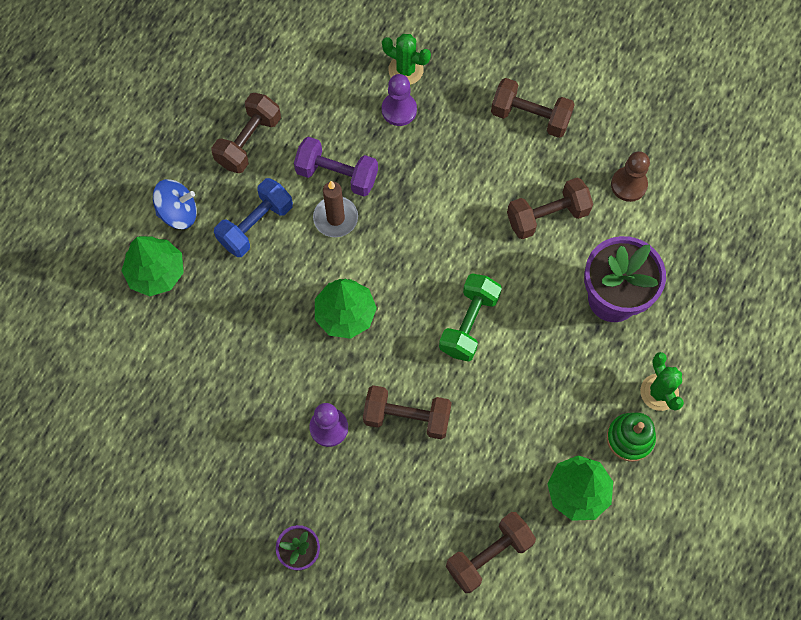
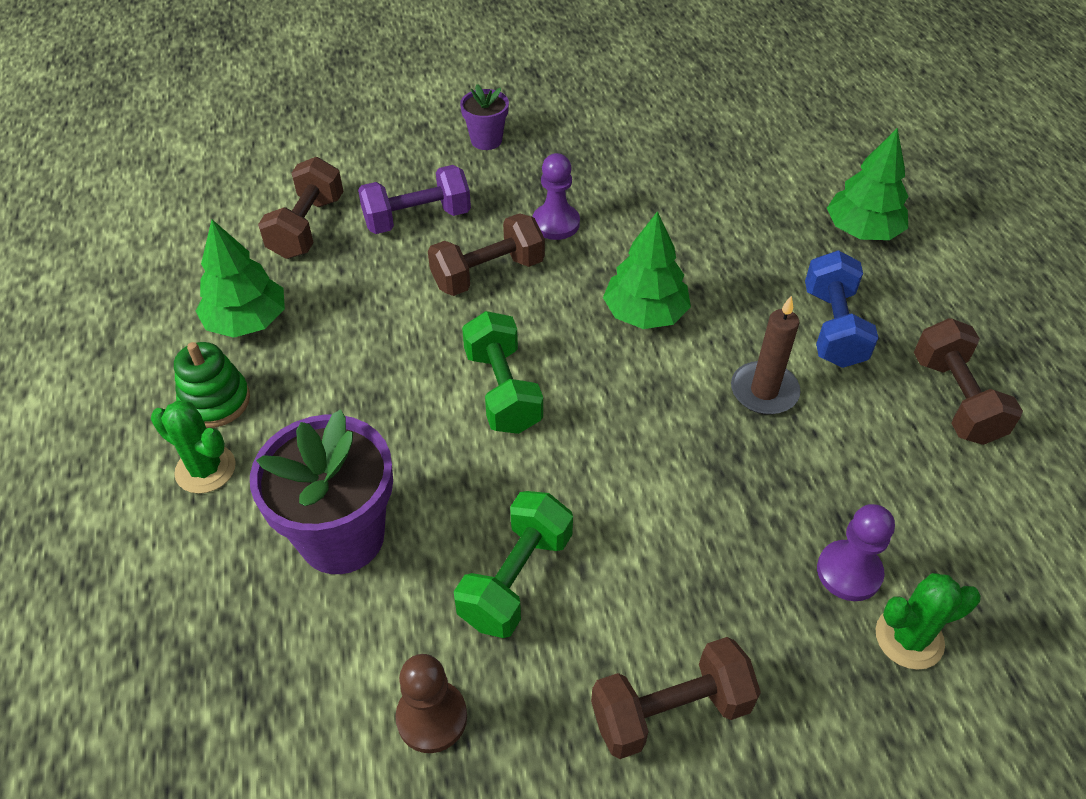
camera: 140 degrees right, 20 degrees down
blue spinning top [153,179,197,229] -> none
purple dumbbell [294,137,378,196] -> purple dumbbell moved to [358,165,471,234]
brown dumbbell [507,178,593,239] -> green dumbbell [454,491,573,638]

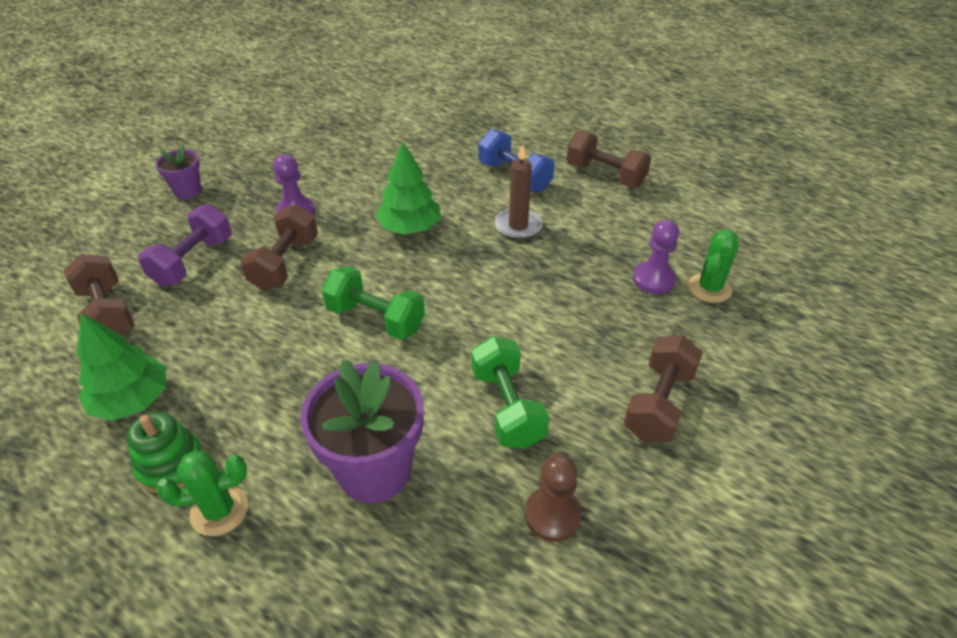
camera: 45 degrees left, 5 degrees down
green tree [827,128,909,240] -> none

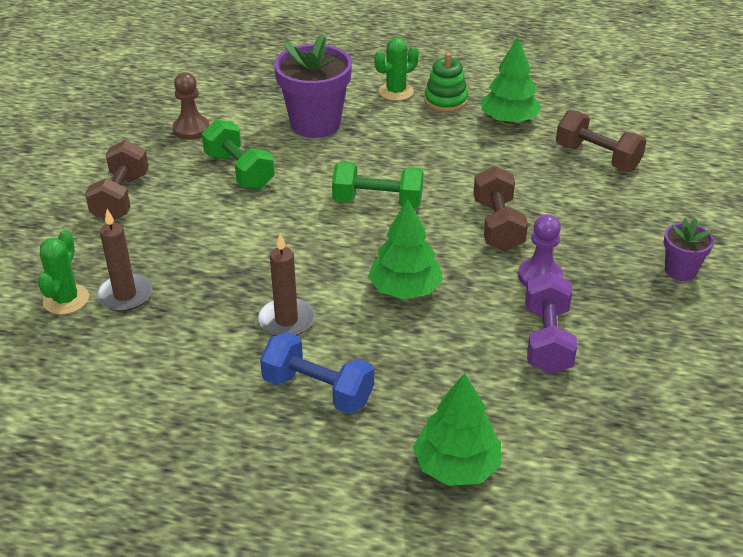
camera: 160 degrees right, 5 degrees down
purple dumbbell [138,204,232,287] -> purple dumbbell moved to [525,272,577,374]
brown dumbbell [566,130,651,188] -> none
purple pawn [633,220,679,294] -> brown candle [96,209,152,312]
none -> green tree [413,373,501,486]

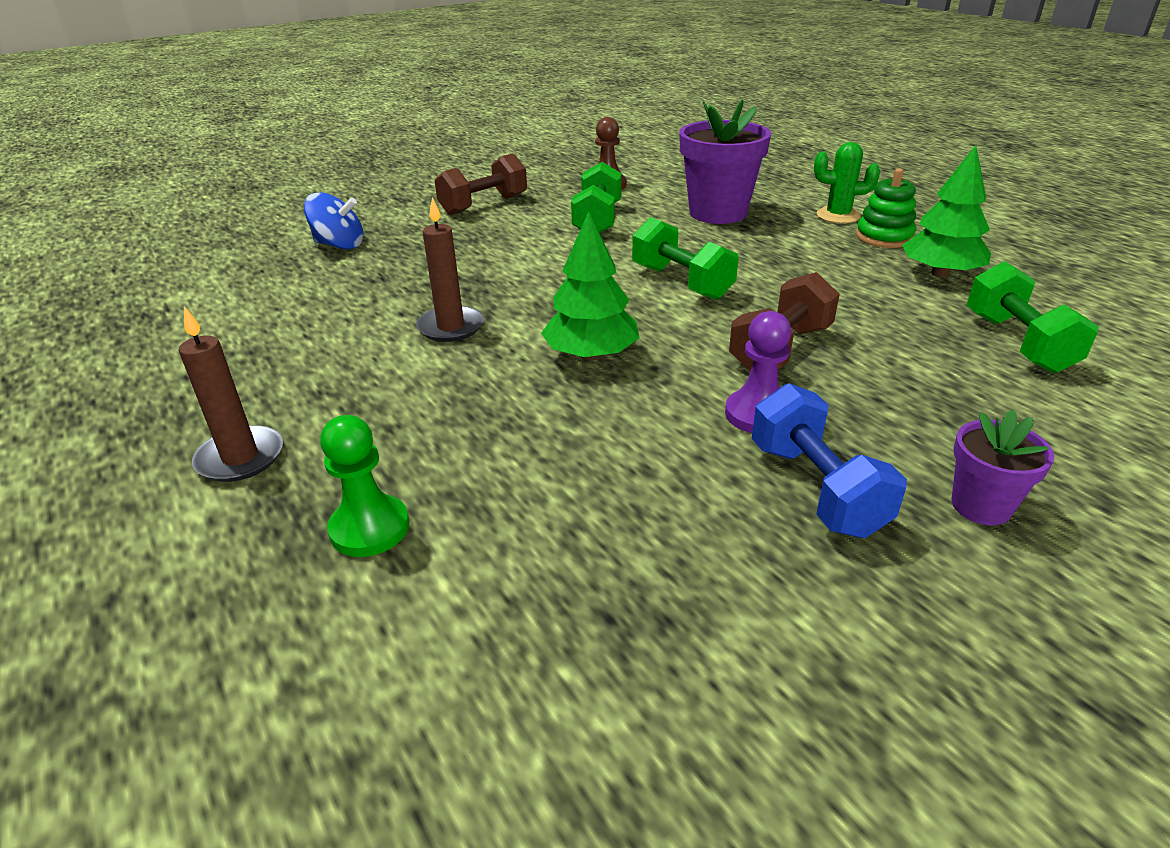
camera: 45 degrees right, 5 degrees down
green cactus [38,230,89,315] -> blue spinning top [304,192,363,249]
brown candle [96,209,152,312] -> brown candle moved to [179,306,283,482]
blue dumbbell [260,332,374,414] -> blue dumbbell moved to [752,383,907,538]
green tree [413,373,501,486] -> green pawn [320,415,409,557]
purple dumbbell [525,272,577,374] -> none
brown dumbbell [556,110,646,171] -> green dumbbell [967,261,1099,373]

